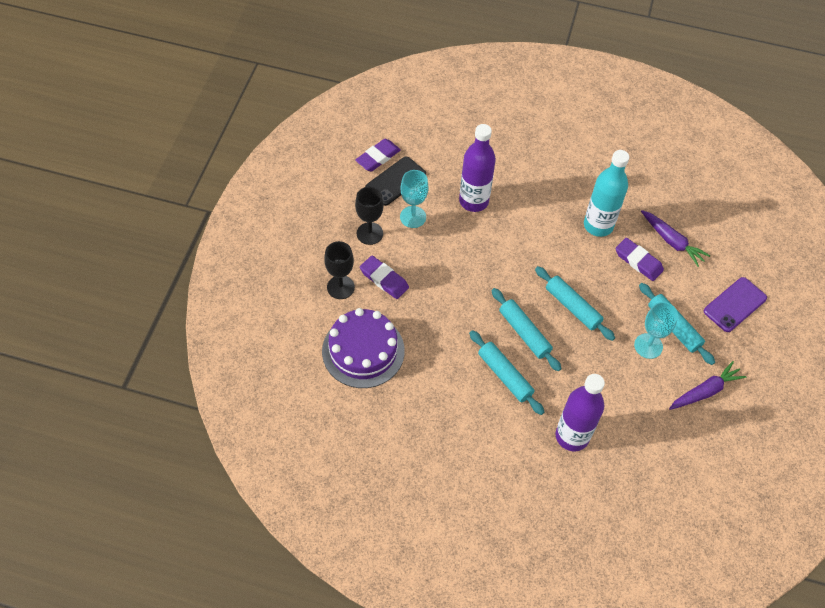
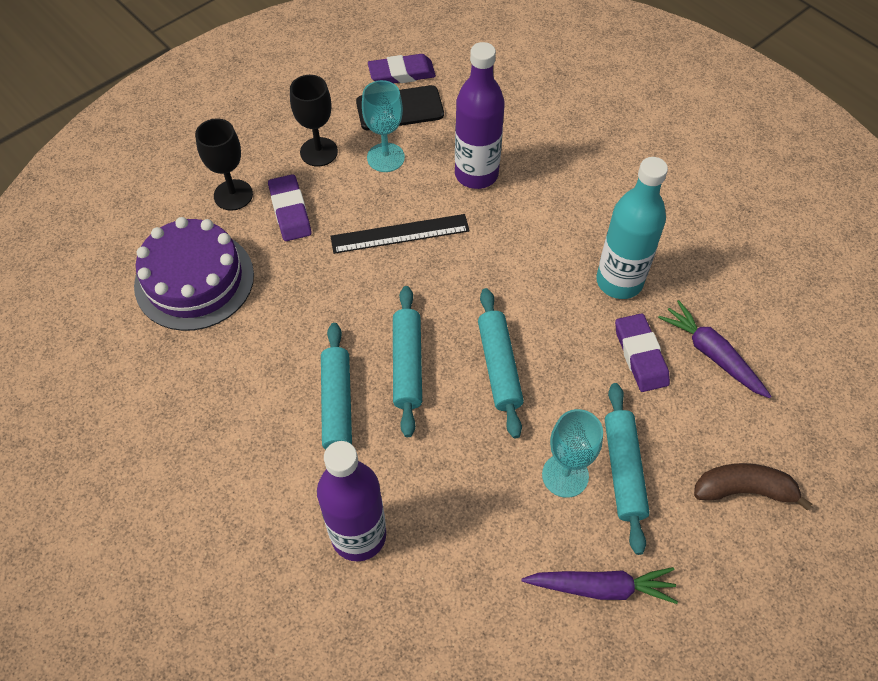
camera: 35 degrees right, 0 degrees up
purple carrot [641,210,710,267] -> purple carrot turned 150 degrees clockwise [658,300,771,398]
purple phone [704,277,767,332] -> brown banana [694,463,813,511]
none -> black ruler [330,214,470,254]

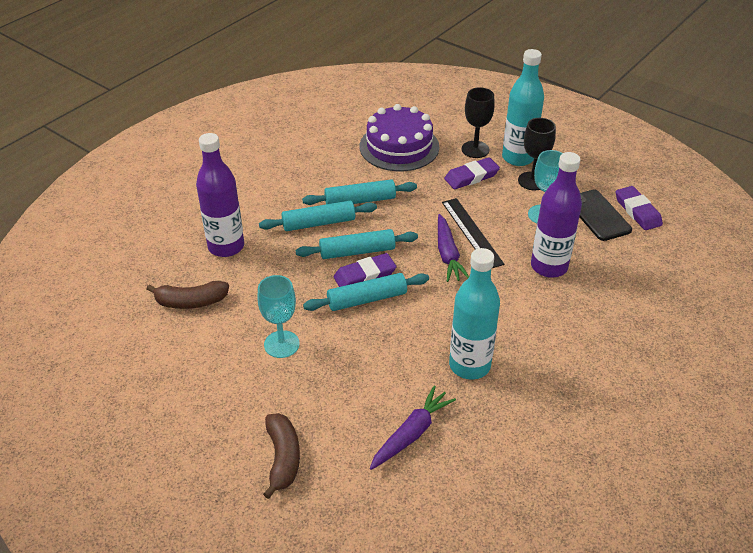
camera: 80 degrees right, 15 degrees down
purple carrot [522,567,678,604] -> purple carrot moved to [438,214,469,282]
turquoise rolling pin [605,383,650,555] -> turquoise rolling pin moved to [302,179,417,205]
purple eraser [615,313,670,392] -> purple eraser moved to [333,253,396,287]
none -> brown banana [147,281,229,309]
none -> turquoise bottle [502,49,544,166]

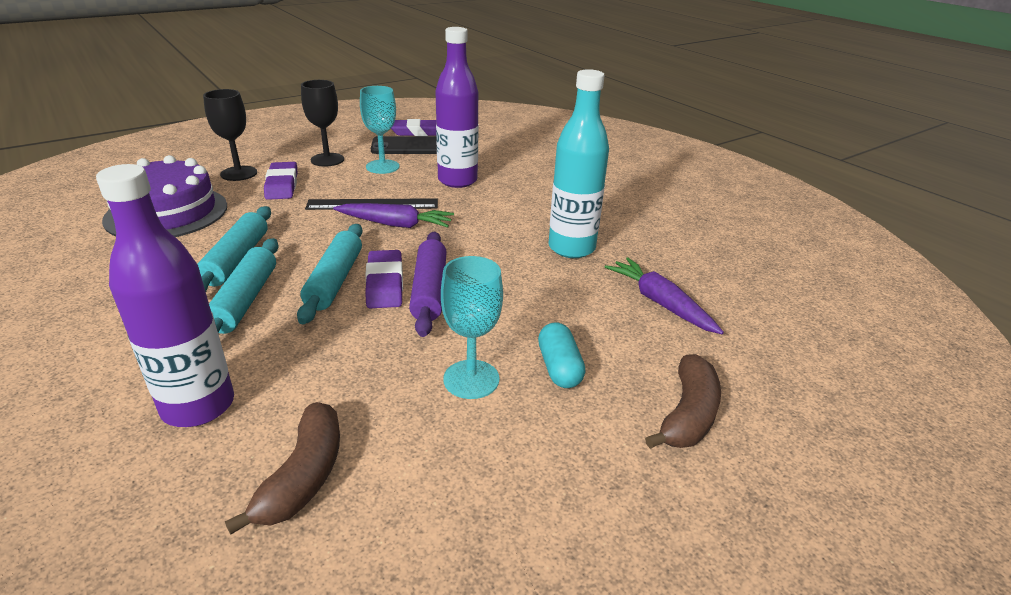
camera: 75 degrees left, 10 degrees down
brown banana [263,413,300,499] -> brown banana turned 105 degrees clockwise [645,354,721,449]
turquoise rolling pin [303,273,429,311] -> purple rolling pin [409,232,447,337]
turquoise bottle [502,49,544,166] -> none
none -> turquoise capsule [538,322,585,388]

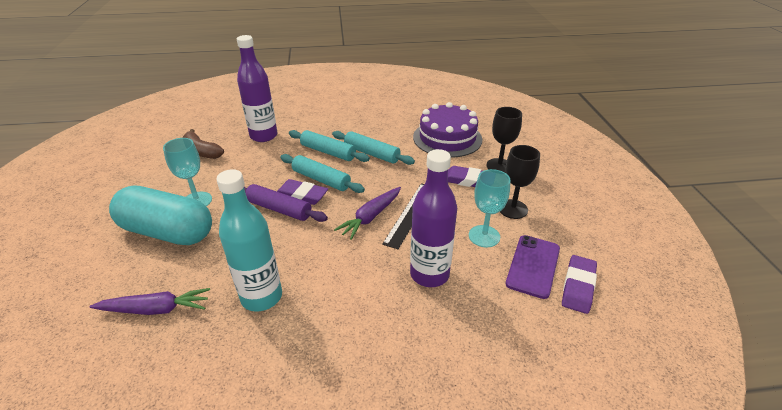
camera: 120 degrees right, 5 degrees up
black phone [371,136,437,154] -> purple phone [506,235,560,299]
turquoise capsule [538,322,585,388] -> turquoise capsule [109,185,212,245], size x2.26
brown banana [645,354,721,449] -> none

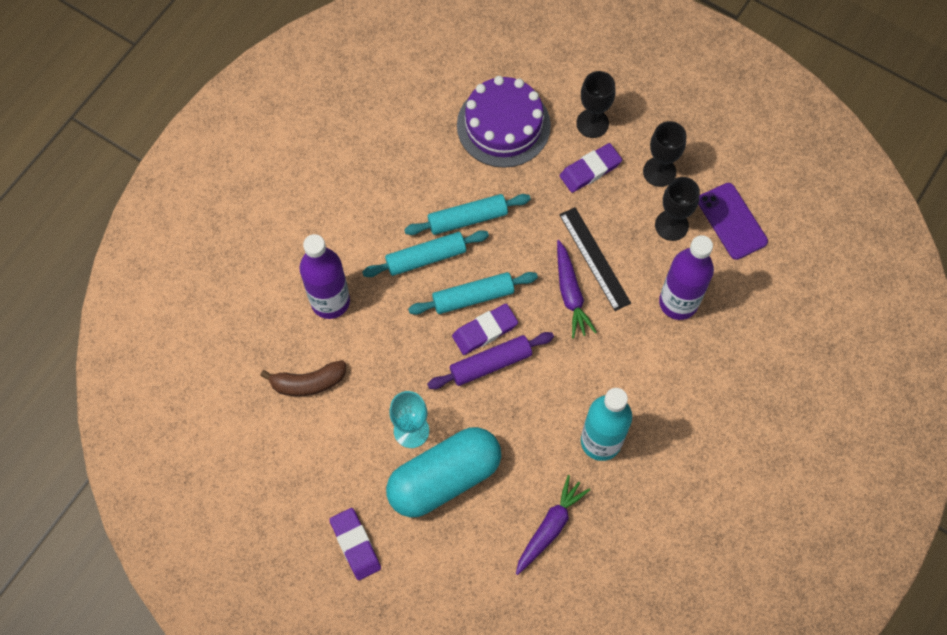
camera: 50 degrees left, 30 degrees up
turquoise goblet [469,169,510,247] -> black goblet [655,177,700,241]
purple eraser [562,255,597,314] -> purple eraser moved to [329,508,381,580]

